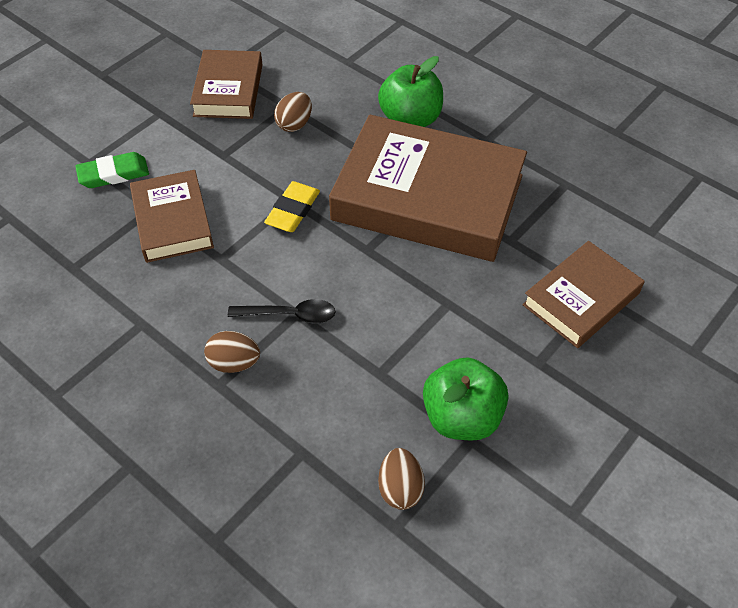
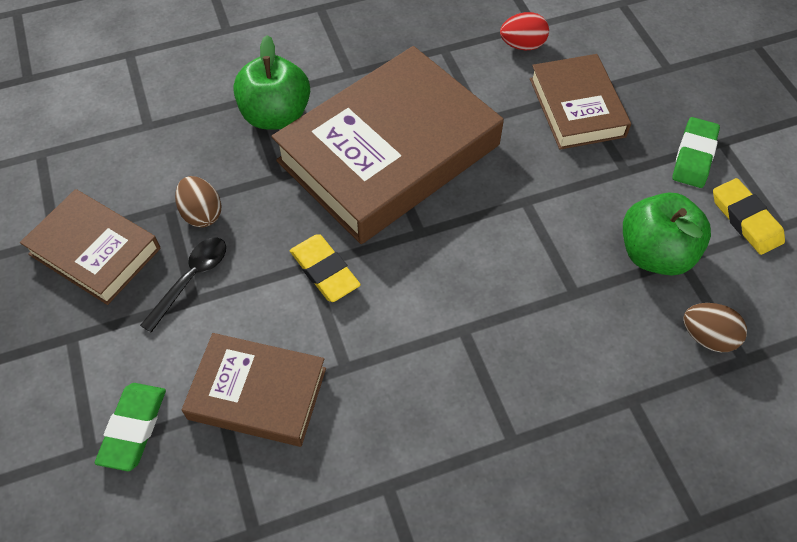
camera: 60 degrees left, 5 degrees up
brown egg [204,331,260,373] -> none
black spoon [228,299,335,324] -> black spoon moved to [140,237,226,333]
none -> red egg [500,12,549,50]
none -> green eraser [672,117,720,188]
none -> yellow eraser [713,178,785,255]

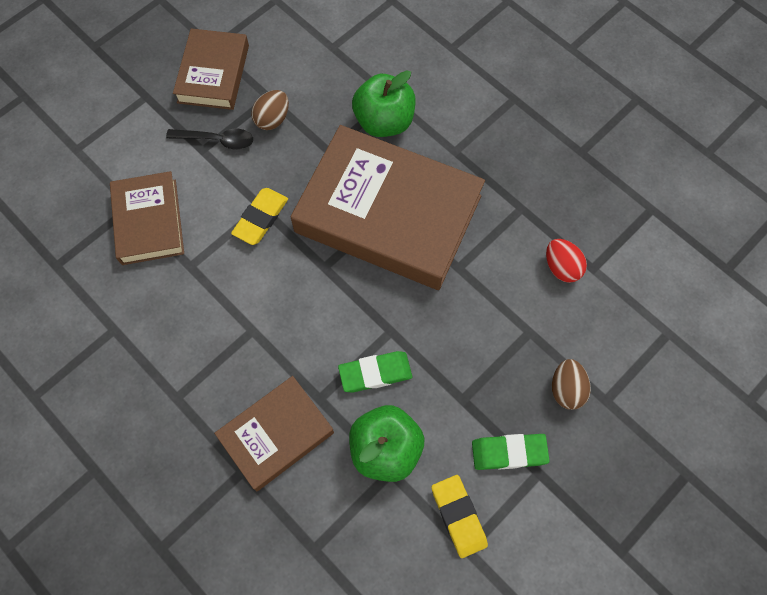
camera: 65 degrees right, 10 degrees up
green eraser [95,383,166,471] -> green eraser moved to [338,351,412,393]
brown book [530,54,631,150] -> brown book moved to [214,376,334,491]
brown egg [683,303,747,352] -> brown egg moved to [552,359,591,410]
yellow eraser [713,178,785,255] -> yellow eraser turned 60 degrees counterclockwise [431,475,488,558]

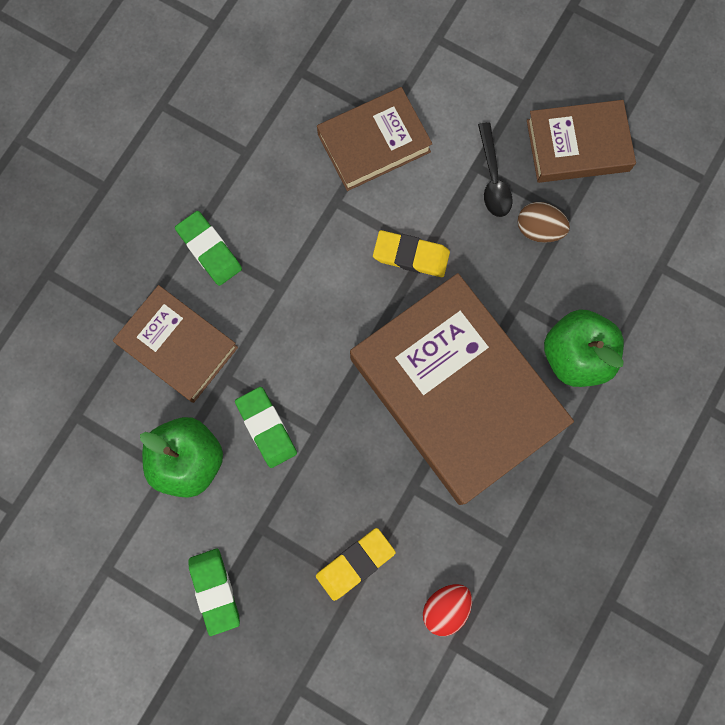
camera: 75 degrees right, 10 degrees up
brown book [291,125,485,290] -> brown book turned 45 degrees counterclockwise [350,273,574,505]
yellow eraser [431,475,488,558] -> yellow eraser moved to [316,528,396,601]
brown egg [552,359,591,410] -> none
none -> green eraser [175,211,242,286]

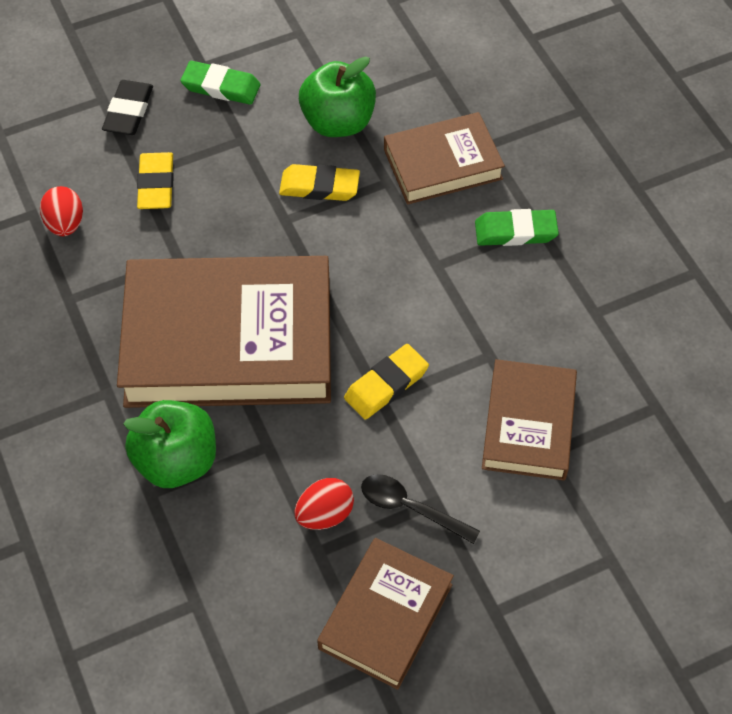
camera: 125 degrees right, 20 degrees down
green eraser [235,387,297,468] -> yellow eraser [279,164,360,201]
brown egg [517,202,570,243] -> red egg [295,478,354,530]
none -> black eraser [102,80,153,135]

